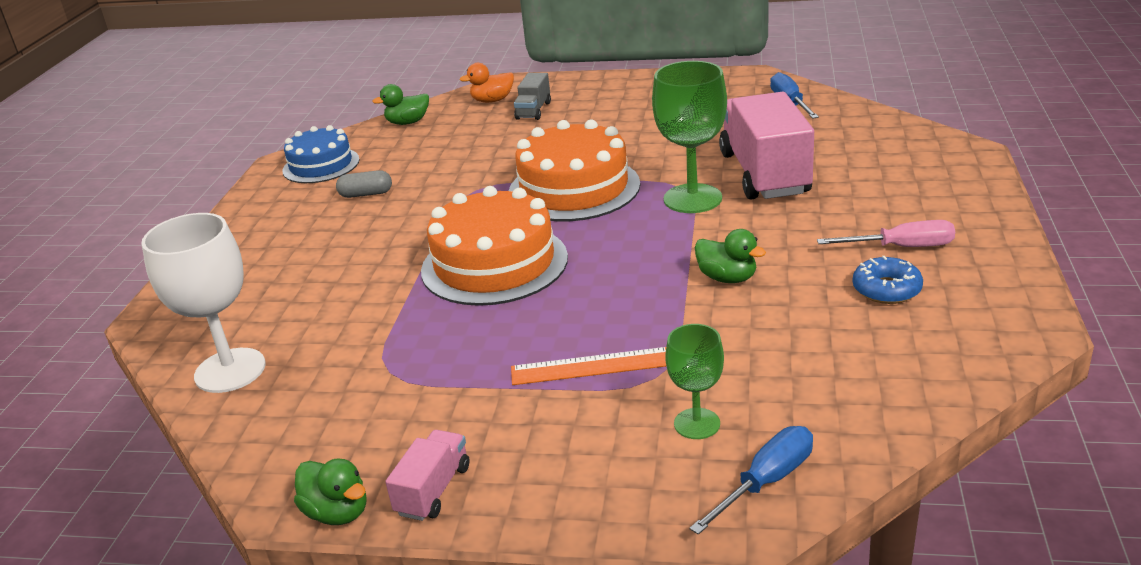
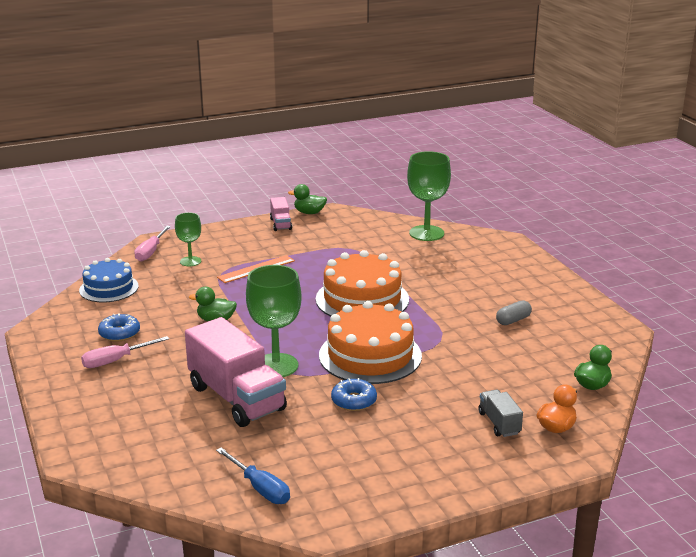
camera: 145 degrees right, 5 degrees down
white goblet [142,213,266,393] -> green goblet [407,151,451,241]
blue cake [282,125,360,183] -> blue cake moved to [79,258,139,302]
blue screwdriver [689,426,813,535] -> pink screwdriver [134,226,171,262]
none -> blue donut [331,378,377,411]

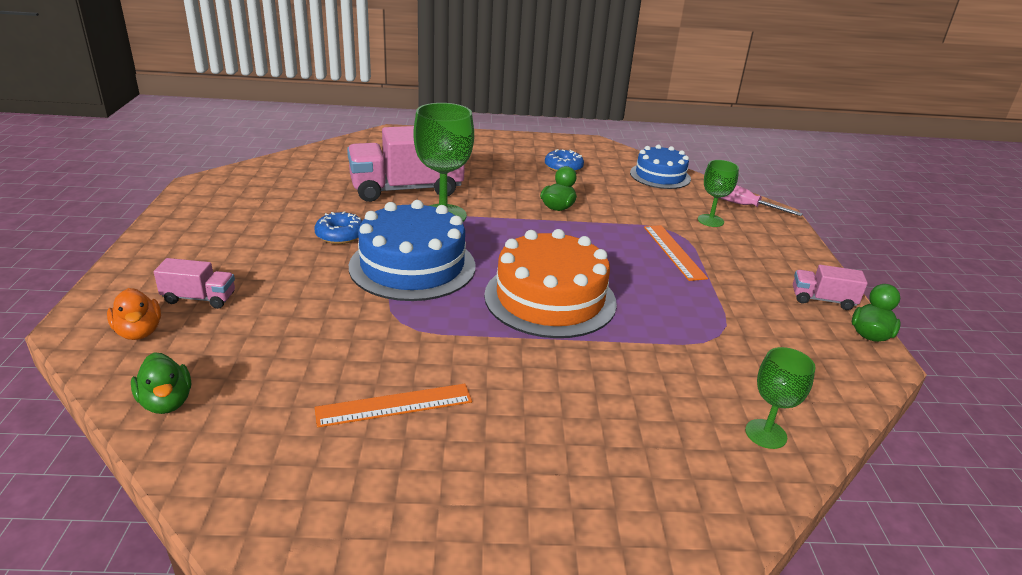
camera: 110 degrees right, 5 degrees up
pink screwdriver [81,336,169,368] -> none
blue screwdriver [216,447,290,504] -> none
orange cake [319,301,422,384] -> blue cake [349,200,476,301]
green goblet [407,151,451,241] -> green goblet [745,347,816,449], size x0.58
grey truck [478,390,523,437] -> pink truck [154,258,235,309]
grey capsule [496,300,532,325] -> orange ruler [315,384,472,428]

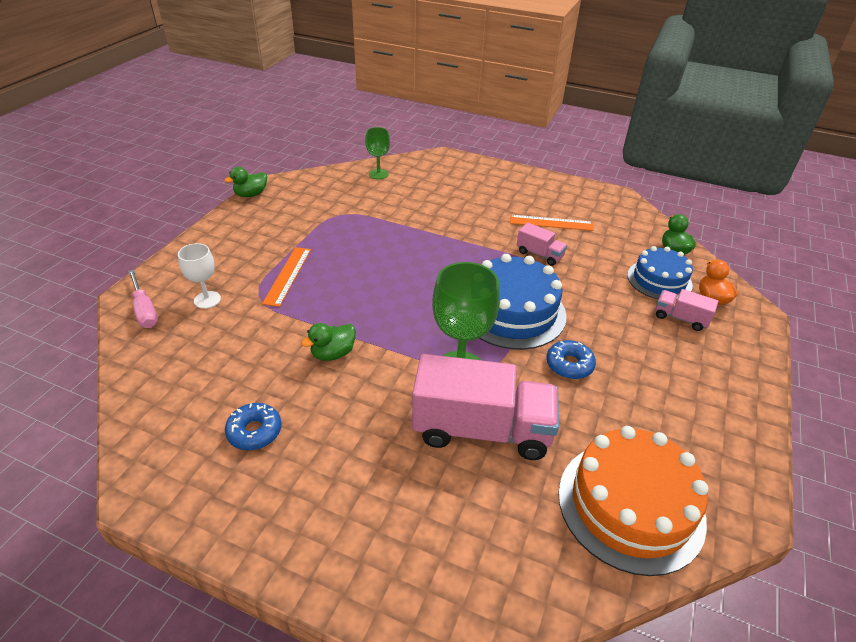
camera: 155 degrees left, 10 degrees up
orange cake [484,229,617,338] -> orange cake moved to [558,426,709,576]
blue cake [630,145,691,189] -> blue cake moved to [627,246,693,300]
green goblet [698,160,739,227] -> white goblet [178,243,221,309]
pink truck [793,265,868,310] -> pink truck moved to [517,222,567,266]

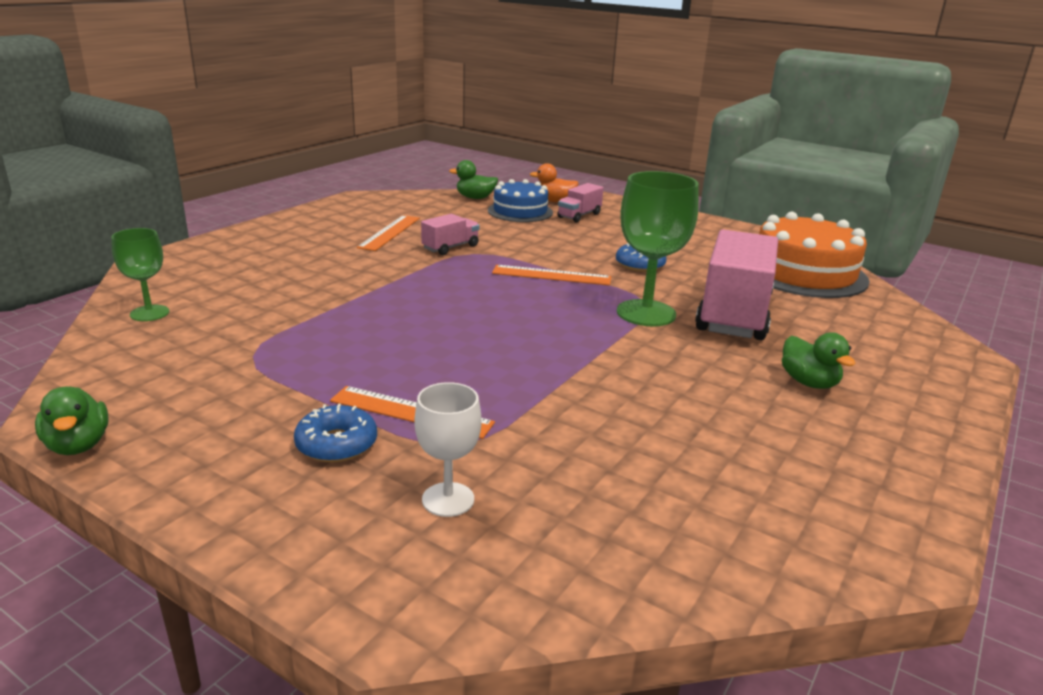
camera: 80 degrees left, 15 degrees down
pink screwdriver [128,269,158,328] -> none
blue donut [225,403,282,450] -> blue donut moved to [294,404,377,462]
green duck [301,323,356,361] -> green duck moved to [782,333,856,389]
blue cake [479,254,567,350] -> orange ruler [492,265,611,286]

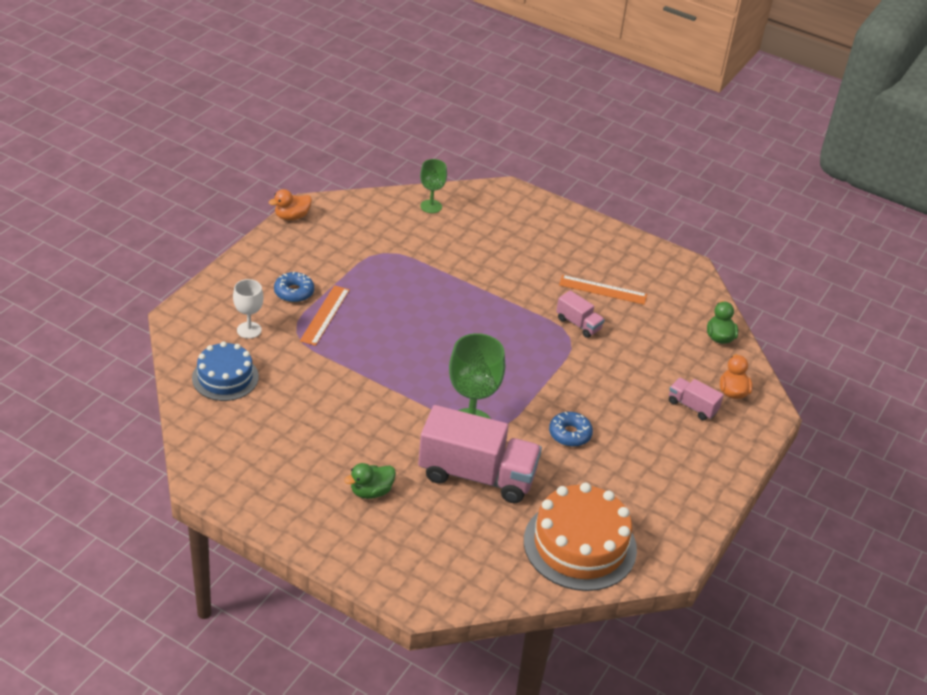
camera: 85 degrees right, 15 degrees up
green duck [35,386,109,455] -> orange duck [269,189,312,220]
blue cake [488,179,553,222] -> blue cake moved to [192,341,259,401]
orange ruler [492,265,611,286] -> none

